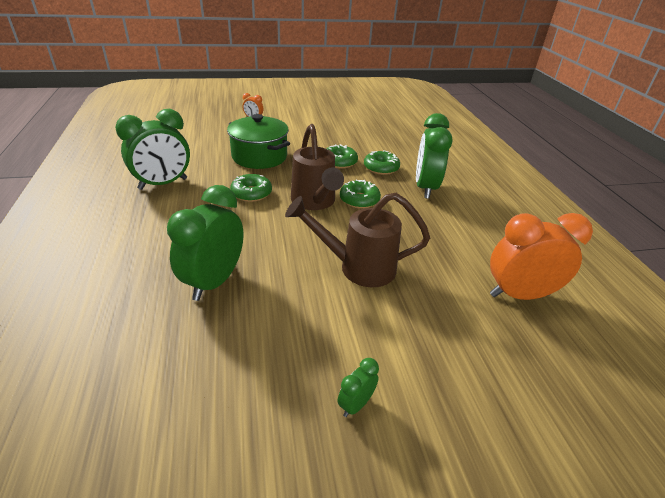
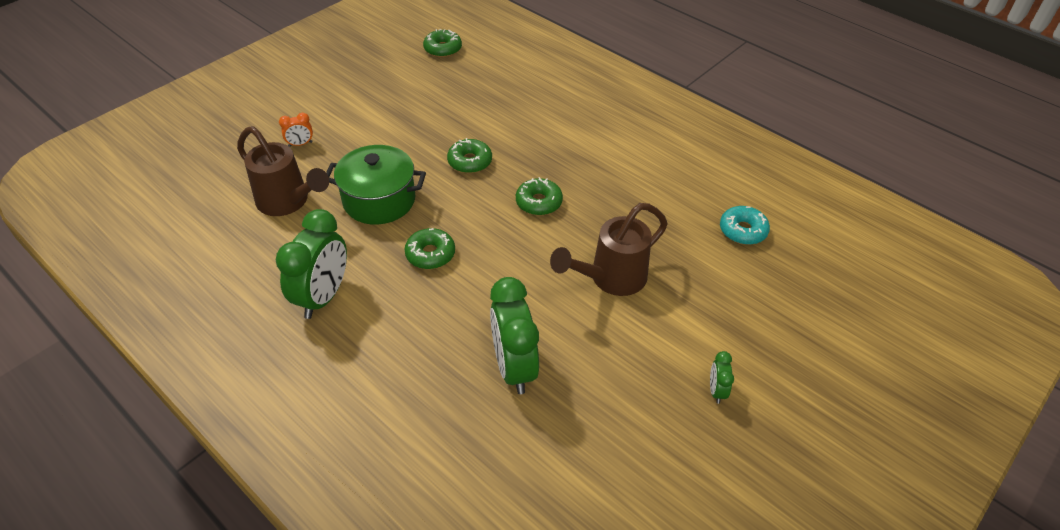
camera: 35 degrees left, 10 degrees up
brown watering can [291,124,344,210] -> brown watering can moved to [237,126,329,216]
green donut [364,150,400,175] -> green donut moved to [423,29,462,57]
green clock [416,113,453,199] -> none
orange clock [490,213,593,300] -> turquoise donut [720,206,770,245]

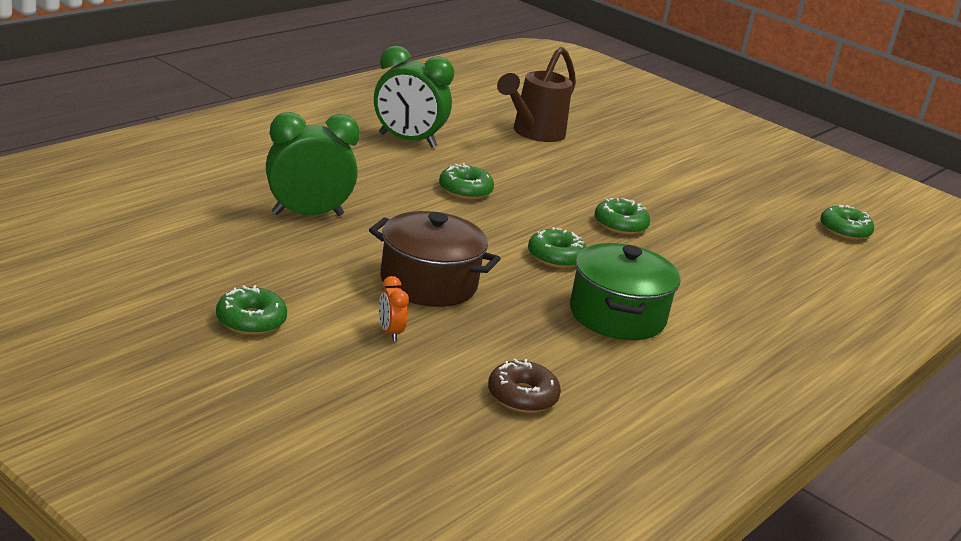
camera: 85 degrees right, 20 degrees down
orange clock [279,113,313,147] -> orange clock moved to [379,276,409,341]
green pot [326,145,426,225] -> green pot moved to [570,243,680,340]
brown watering can [550,203,667,296] -> brown pot [369,211,500,307]
green clock [710,351,734,404] -> green donut [216,285,287,335]
turquoise donut [720,206,770,245] -> brown donut [488,359,561,413]

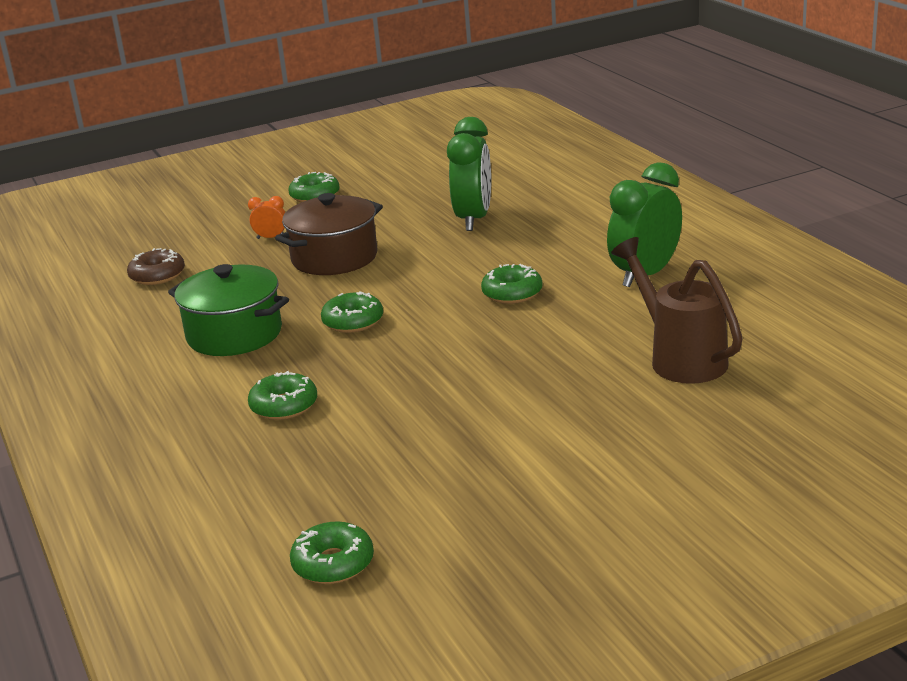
camera: 120 degrees right, 0 degrees up
green donut [594,198,650,235] -> green donut moved to [248,371,317,420]

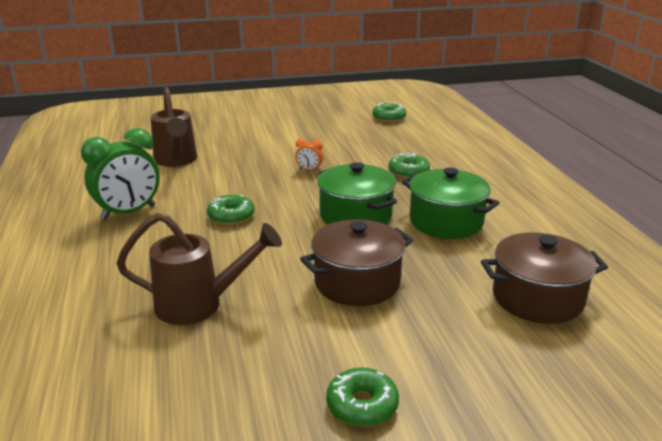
camera: 170 degrees left, 0 degrees up
brown donut [127,248,185,285] -> brown pot [481,232,608,324]
orange clock [248,196,285,239] -> orange clock moved to [295,138,323,172]
green donut [321,291,383,333] -> green pot [317,162,397,225]
green clock [447,117,491,231] -> brown watering can [116,213,282,325]

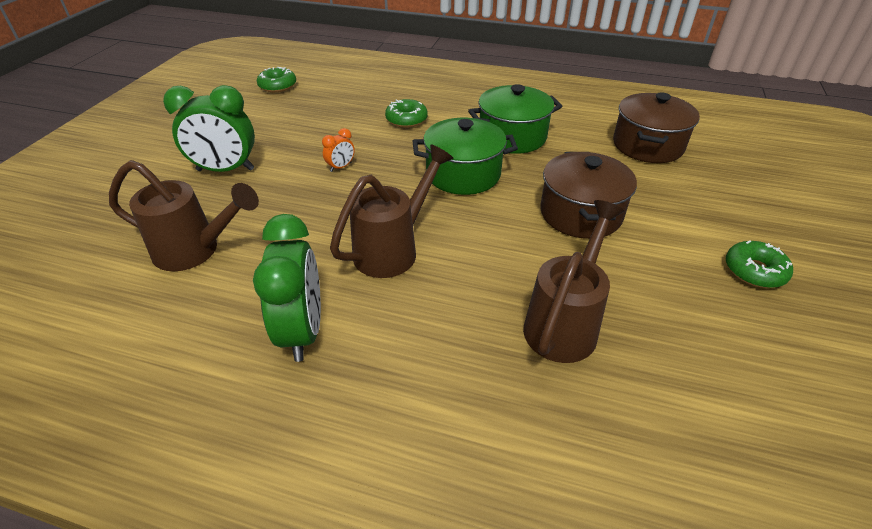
camera: 60 degrees left, 15 degrees up
green donut [207,195,255,225] -> brown watering can [330,144,454,278]
none -> green clock [163,85,255,172]

